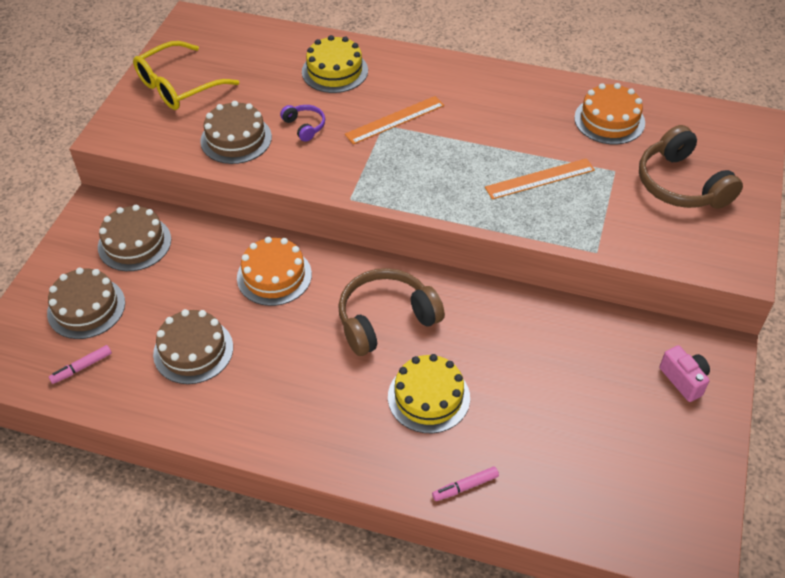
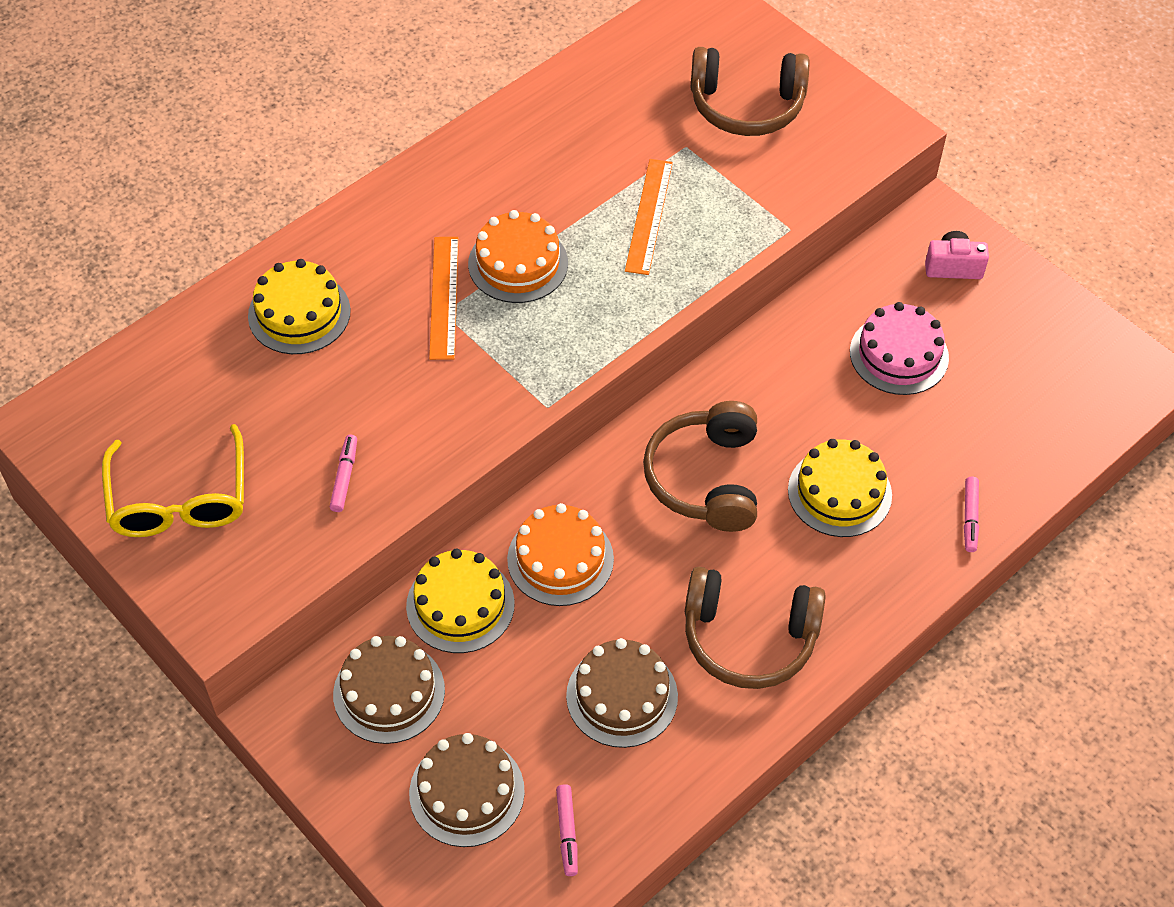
camera: 60 degrees left, 5 degrees up
brown cake [200,101,272,164] -> pink marker [330,434,357,512]
purple headphones [280,105,325,142] -> none
orange cake [574,83,645,144] -> orange cake moved to [468,210,568,303]
none -> yellow cake [406,549,515,653]
none -> brown headphones [685,567,826,689]
none -> pink cake [850,302,949,395]

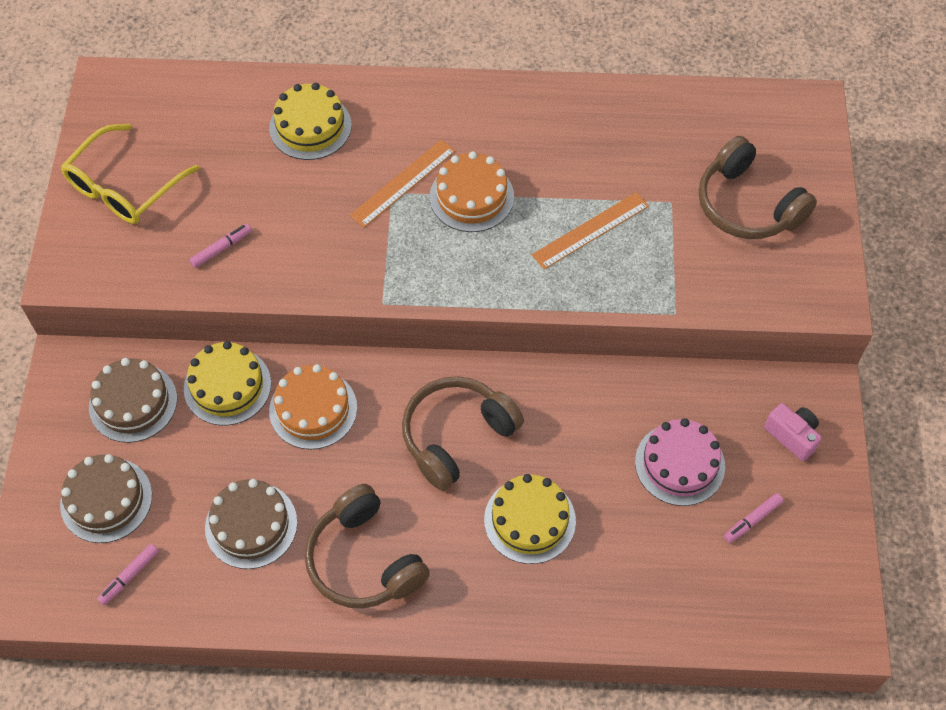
camera: 45 degrees right, 5 degrees up
pink marker [964,477,979,552] -> pink marker moved to [724,493,784,543]

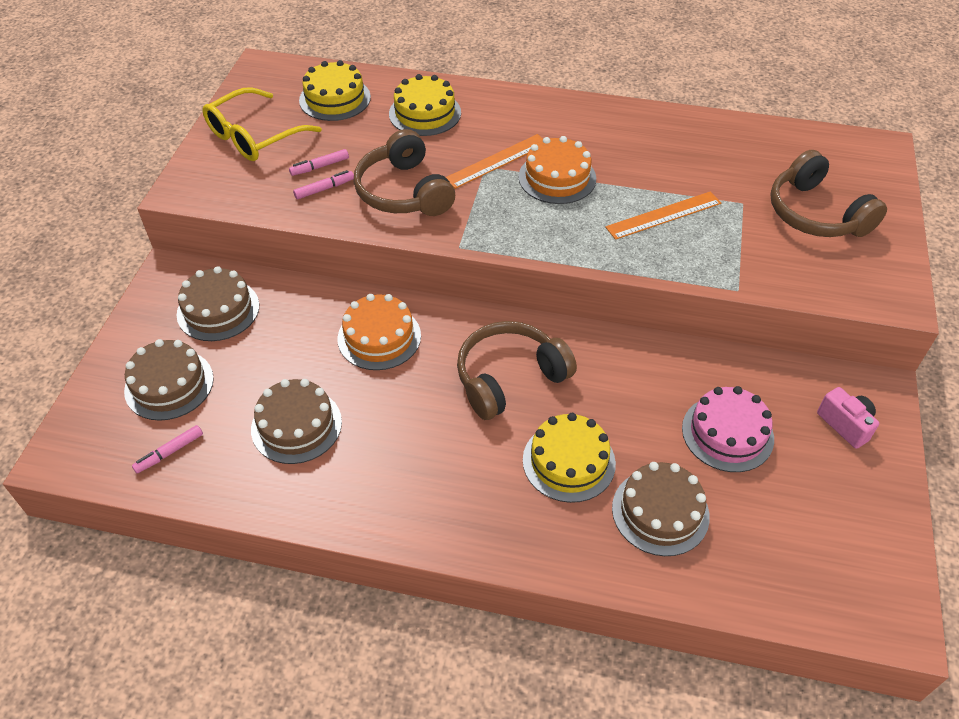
camera: 10 degrees right, 10 degrees down
yellow cake [184,341,271,426] -> yellow cake moved to [299,60,371,121]
brown headphones [305,484,430,608] -> brown headphones moved to [354,129,455,216]
pink marker [724,493,784,543] -> pink marker moved to [289,149,349,176]
none -> brown cake [612,462,710,556]

